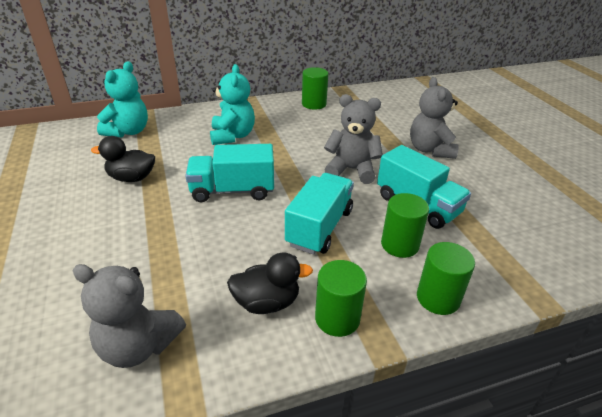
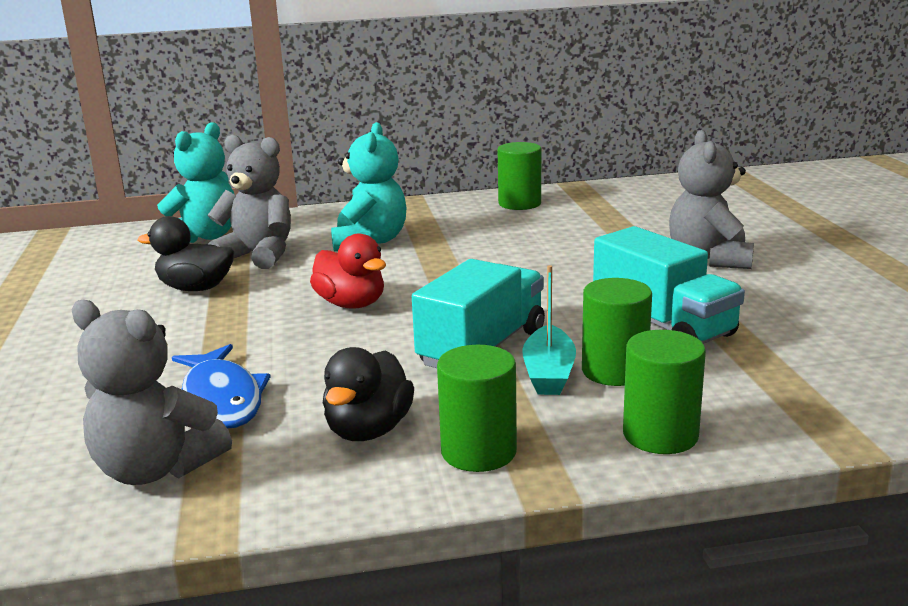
camera: 10 degrees right, 15 degrees down
turquoise truck [185,144,274,202] -> red duck [310,233,386,309]
black duck [227,252,313,314] -> black duck turned 105 degrees clockwise [323,347,414,441]
grey teddy bear [324,94,383,184] -> grey teddy bear moved to [208,134,291,269]
none -> blue fish [172,344,271,428]
none -> turquoise boat [522,265,576,395]

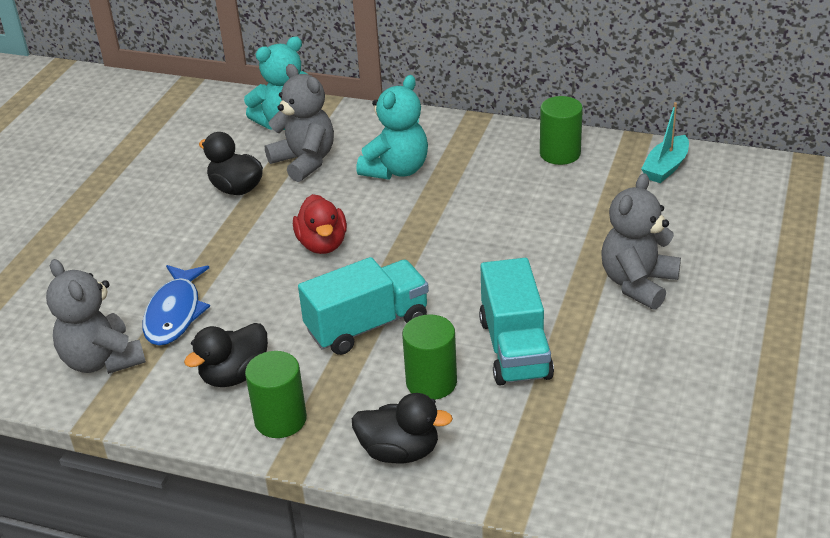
camera: 30 degrees right, 15 degrees up
turquoise boat [522,265,576,395] -> turquoise boat moved to [641,102,689,183]
green cylinder [623,330,706,454] -> black duck [352,393,453,463]

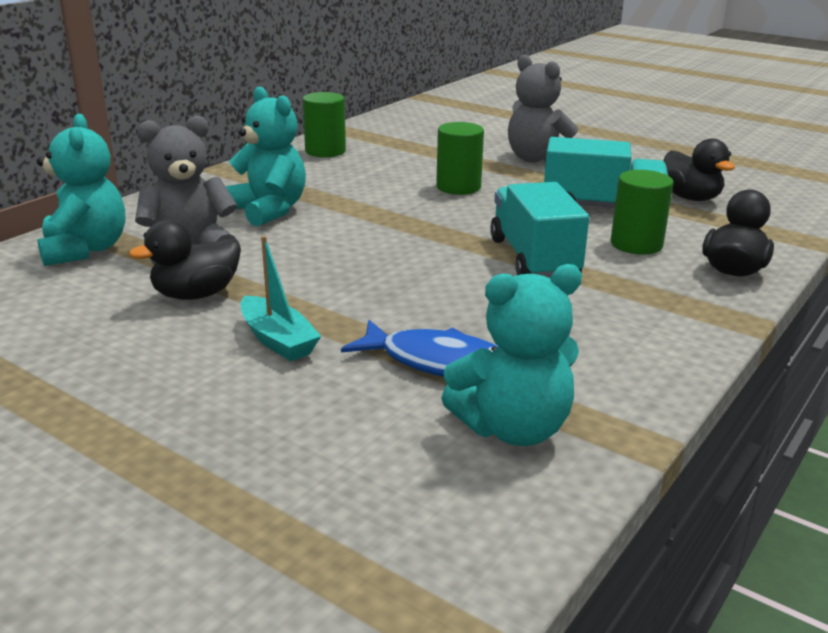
camera: 75 degrees left, 10 degrees down
grey teddy bear [46,259,146,374] -> turquoise teddy bear [441,264,582,446]
black duck [184,323,268,387] -> black duck moved to [664,139,735,201]
green cylinder [245,351,307,438] -> green cylinder moved to [436,122,484,195]
red duck [293,194,347,254] -> none
turquoise boat [641,102,689,183] -> turquoise boat moved to [240,236,321,361]

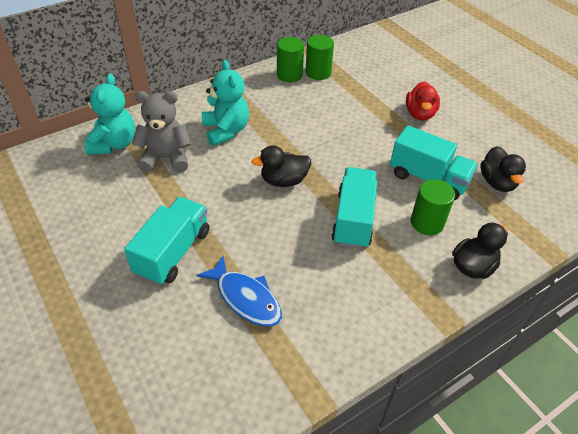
camera: 20 degrees right, 20 degrees up
black duck [129,220,241,300] -> black duck moved to [252,145,311,187]
turquoise boat [240,236,321,361] -> turquoise truck [124,197,209,285]
green cylinder [436,122,484,195] -> green cylinder moved to [306,35,334,80]
turquoise teddy bear [441,264,582,446] -> none
grey teddy bear [508,55,578,163] -> red duck [406,82,440,121]

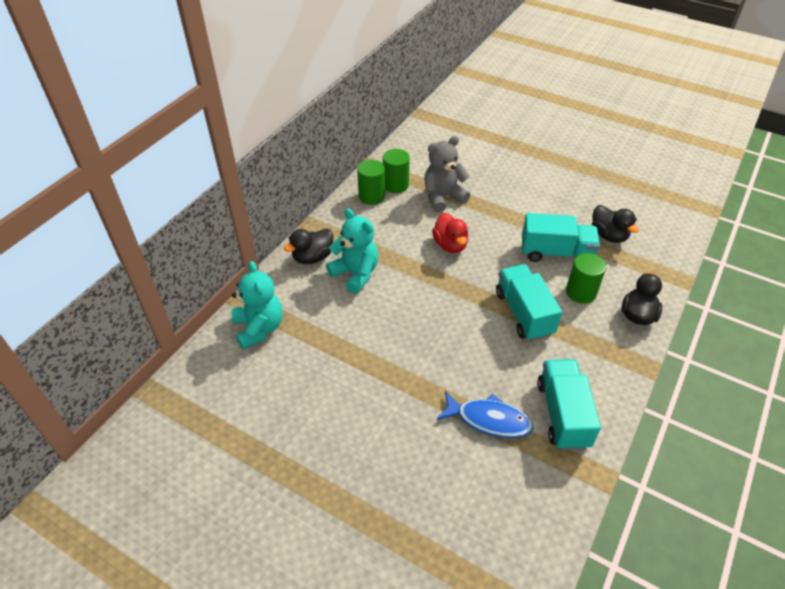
camera: 25 degrees left, 0 degrees up
turquoise truck [124,197,209,285] -> turquoise truck moved to [537,359,601,450]
grey teddy bear [132,91,191,173] -> grey teddy bear moved to [424,136,470,213]
black duck [252,145,311,187] -> black duck moved to [284,229,333,264]
red duck [406,82,440,121] -> red duck moved to [432,213,468,253]

